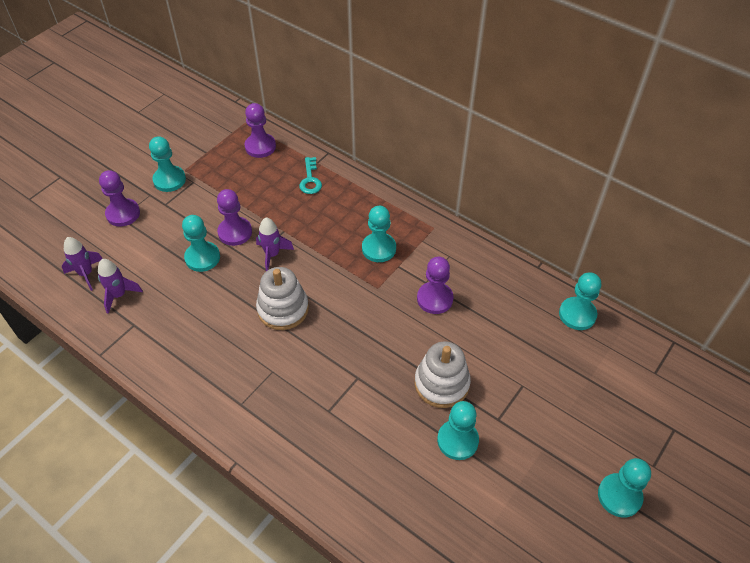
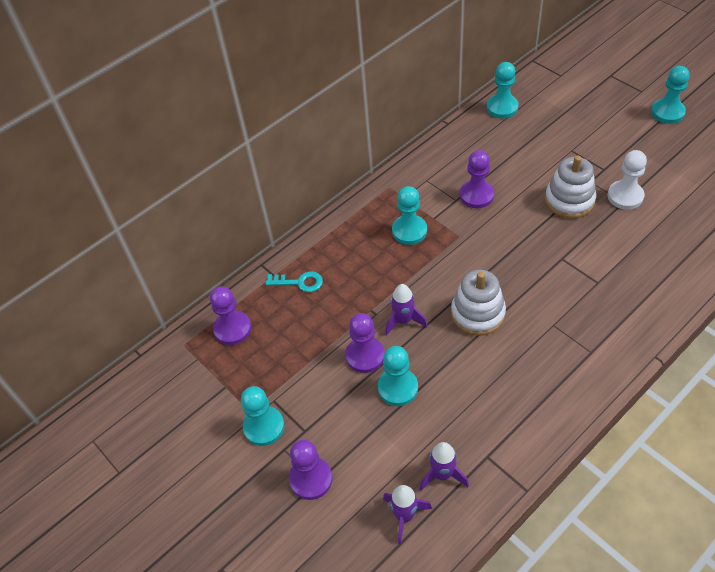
camera: 75 degrees left, 0 degrees up
turquoise pawn [437,401,479,460] -> white pawn [607,150,647,210]

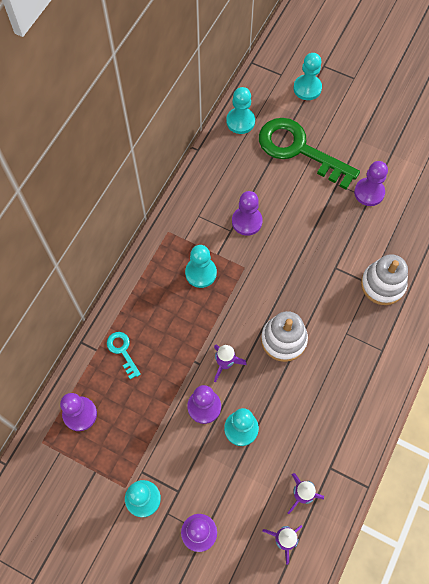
camera: 25 degrees left, 15 degrees up
turquoise key [266,271,323,292] -> turquoise key turned 105 degrees counterclockwise [107,332,141,379]
white stacking toy [545,156,596,218] -> white stacking toy moved to [361,254,408,305]
white pawn [607,150,647,210] -> purple pawn [354,161,388,206]
turquoise pawn [651,66,690,124] -> turquoise pawn moved to [293,53,322,100]
none -> green key [259,118,360,190]

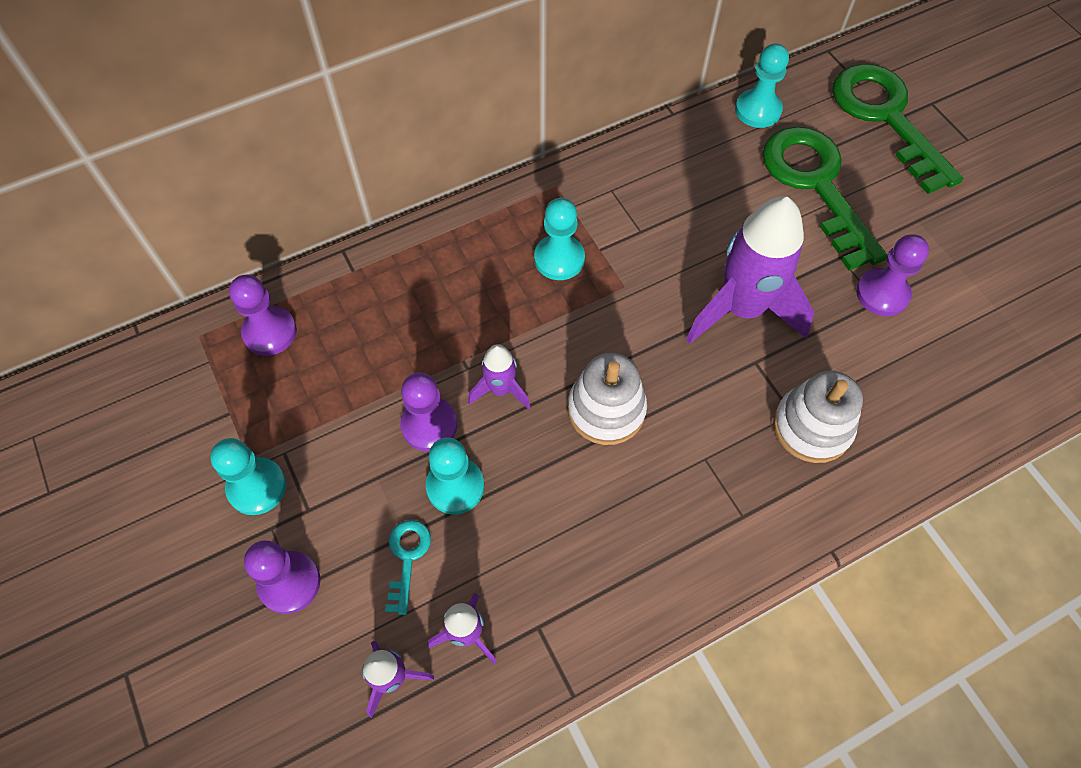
camera: 35 degrees right, 5 degrees down
turquoise key [107,332,141,379] -> turquoise key moved to [385,520,431,615]
purple pawn [232,191,263,236] -> none
turquoise pawn [293,53,322,100] -> green key [832,64,964,194]
none -> purple rocket [686,196,815,344]

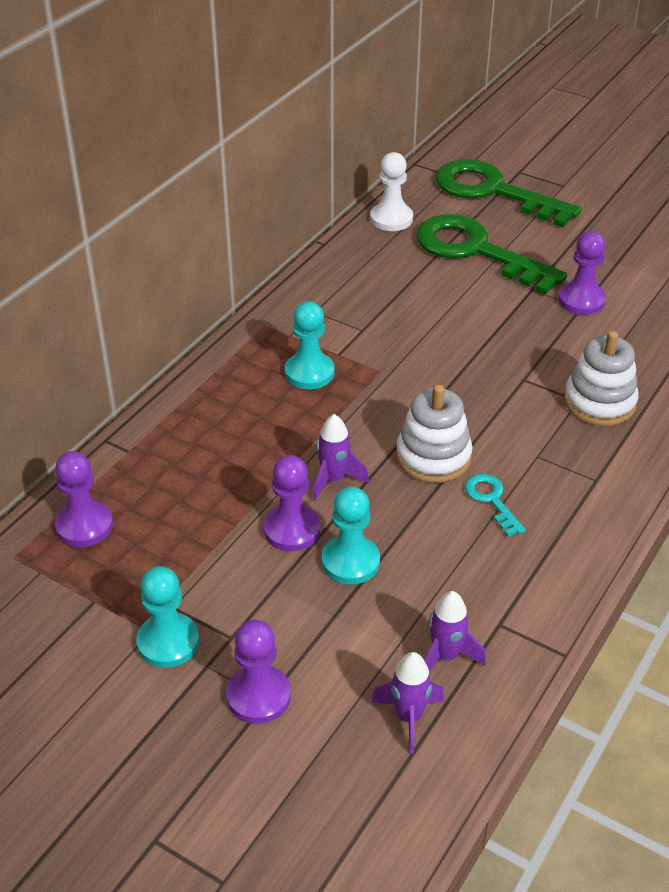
camera: 30 degrees left, 20 degrees down
turquoise key [385,520,431,615] -> turquoise key moved to [465,474,526,537]
purple rocket [686,196,815,344] -> none
turquoise pawn [735,43,789,128] -> white pawn [370,152,413,231]

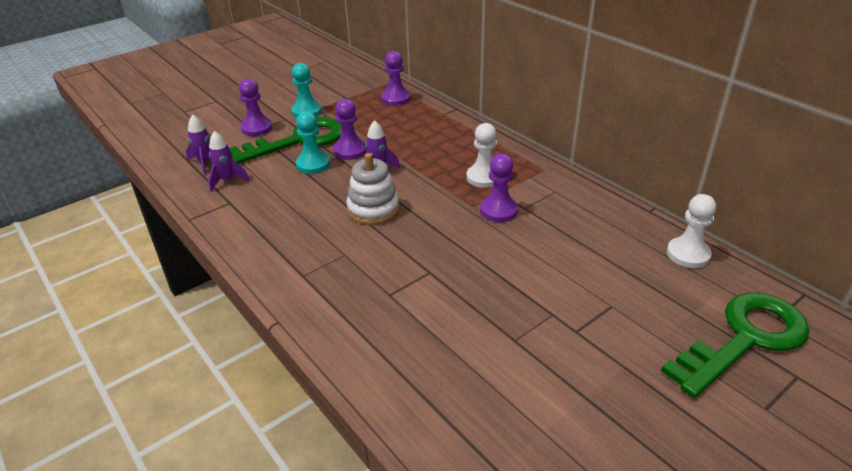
camera: 110 degrees right, 5 degrees down
turquoise pawn [285,301,335,389] -> white pawn [466,123,497,188]
green key [416,214,567,295] -> green key moved to [229,117,341,164]
turquoise key [465,474,526,537] -> none
purple pawn [558,231,606,315] -> purple pawn moved to [480,154,518,222]
white stacking toy [564,331,639,426] -> none

